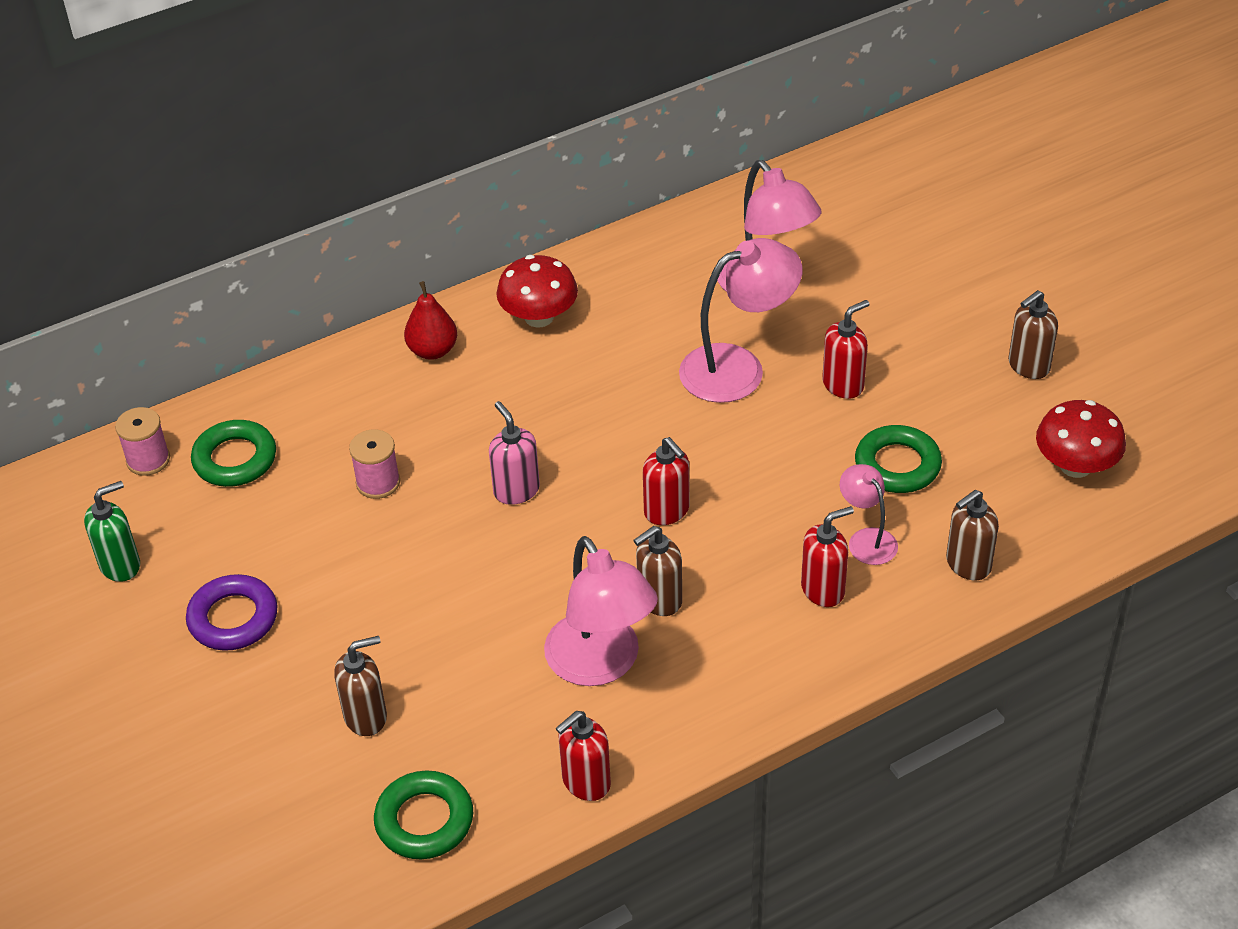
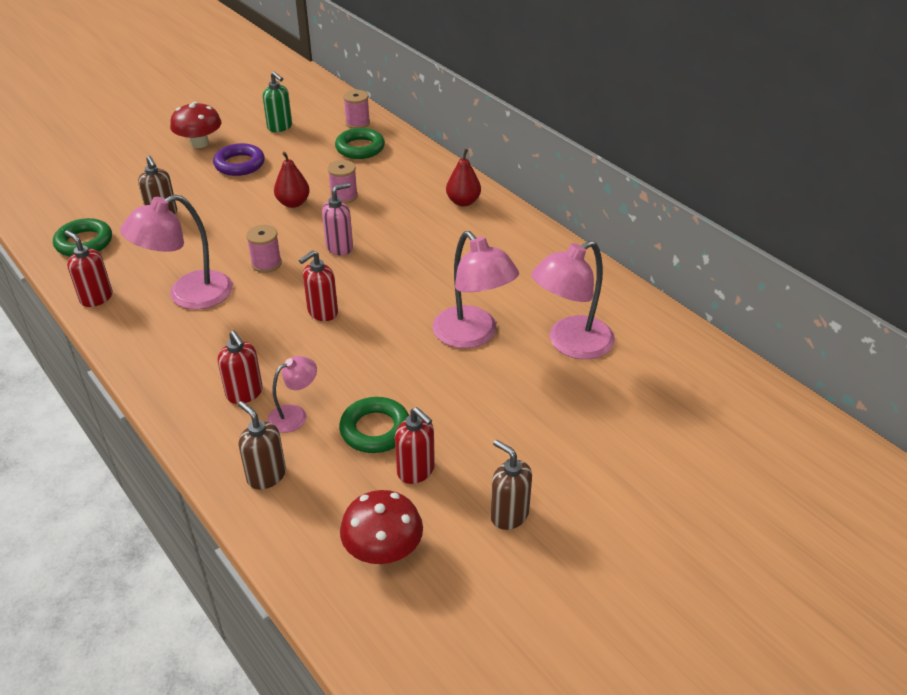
camera: 80 degrees right, 5 degrees down
red mushroom [496,255,578,328] -> red mushroom moved to [170,102,222,148]
brown soap dispenser [633,526,682,616] -> none
red soap dispenser [822,300,869,399] -> red soap dispenser moved to [395,407,435,484]
none -> pink spool [246,225,282,273]
none -> red pear [274,152,310,208]

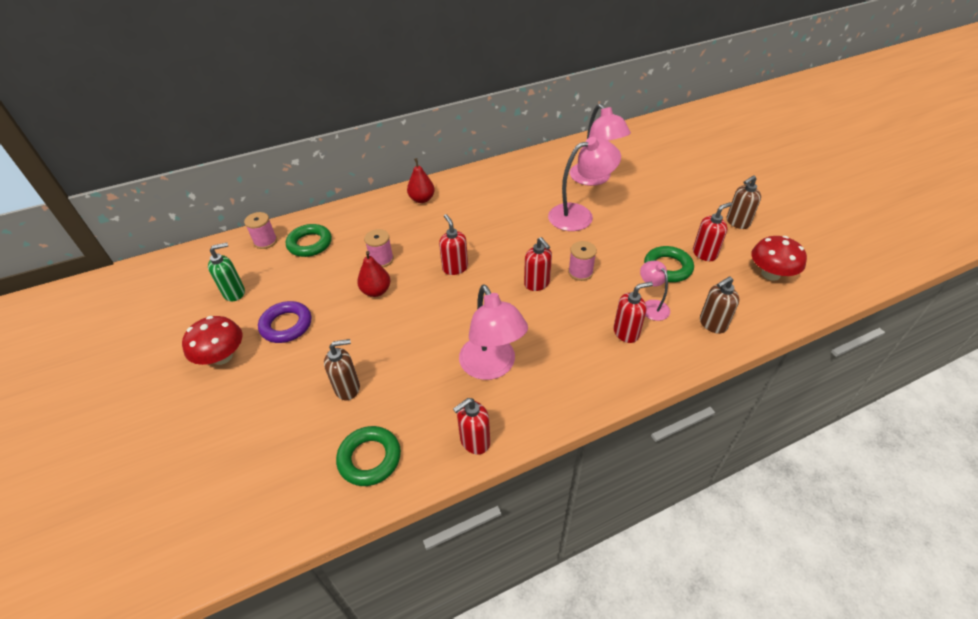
camera: 75 degrees left, 5 degrees up
pink spool [246,225,282,273] -> pink spool moved to [568,241,597,281]
pink soap dispenser [322,183,353,255] -> red soap dispenser [439,214,468,275]

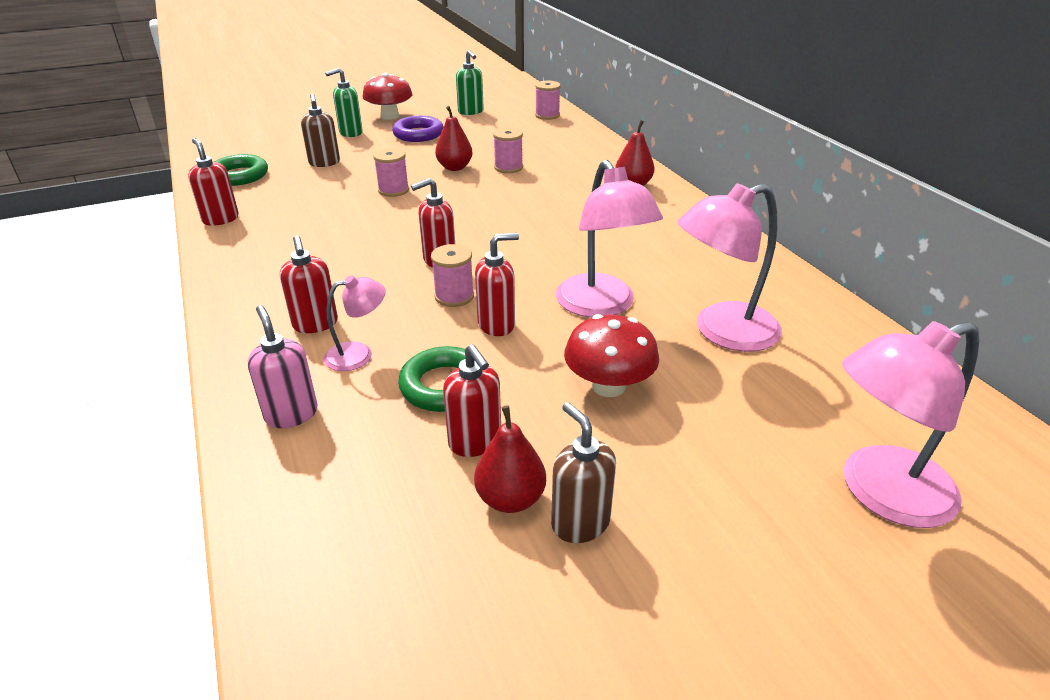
camera: 90 degrees right, 10 degrees down
green ring [286,224,332,257] -> none
red soap dispenser [439,214,468,275] -> red soap dispenser moved to [475,233,519,336]
pink lamp [459,285,528,380] -> pink lamp moved to [842,321,979,528]
brown soap dispenser [700,276,739,334] -> pink soap dispenser [248,305,318,428]
red mushroom [751,236,807,281] -> red mushroom moved to [564,314,659,397]
none -> green soap dispenser [325,68,363,137]
none -> pink spool [373,148,409,197]
none -> red pear [474,405,546,513]

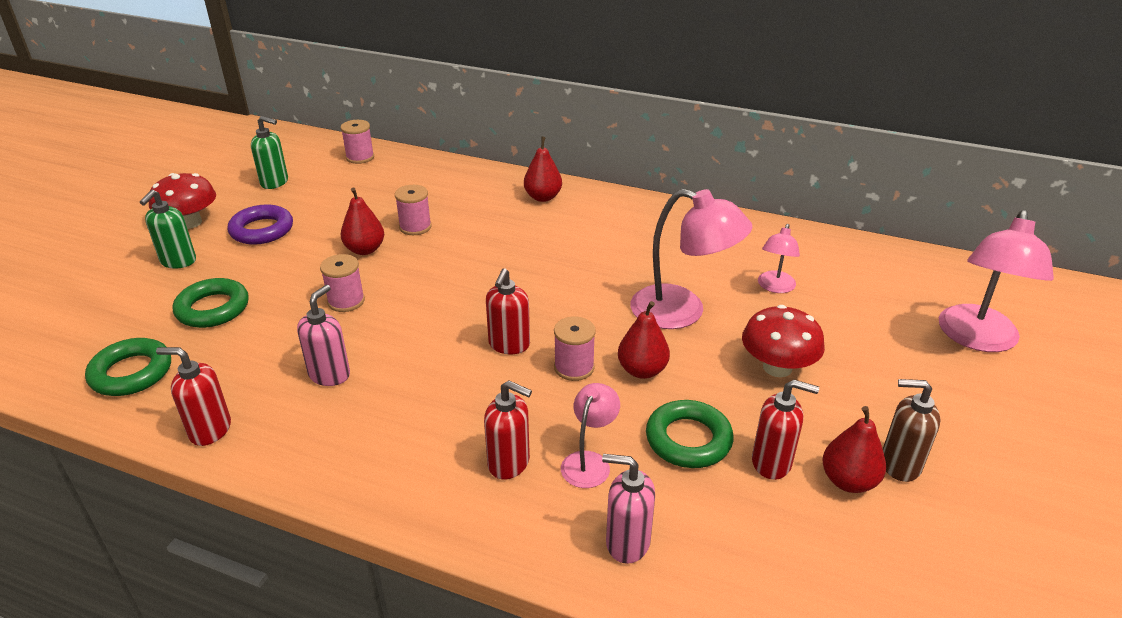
camera: 45 degrees left, 0 degrees up
brown soap dispenser [301,94,340,167] -> green ring [173,278,249,328]
red soap dispenser [475,233,519,336] -> red pear [618,301,670,379]
pink lamp [678,183,782,352] -> pink lamp [758,224,800,293], size x0.54
none -> pink soap dispenser [297,285,350,386]

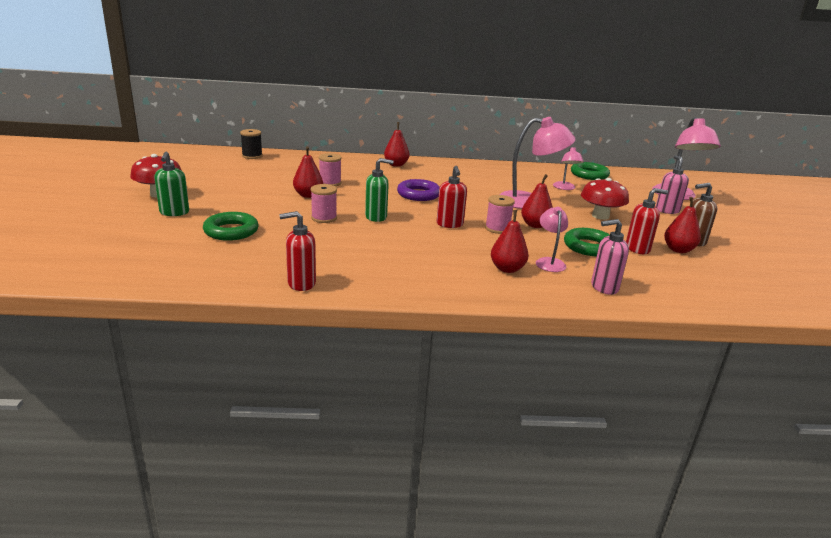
camera: 25 degrees left, 10 degrees down
green ring [85,338,171,396] -> green ring moved to [571,162,610,180]
purple ring [228,204,293,245] -> purple ring moved to [397,179,440,201]
green soap dispenser [251,116,288,189] -> green soap dispenser moved to [365,158,394,222]
pink soap dispenser [297,285,350,386] -> pink soap dispenser moved to [656,155,689,214]
pink spool [341,120,374,164] -> black spool [240,129,263,159]
red soap dispenser [484,381,532,479] -> red pear [491,210,529,273]

